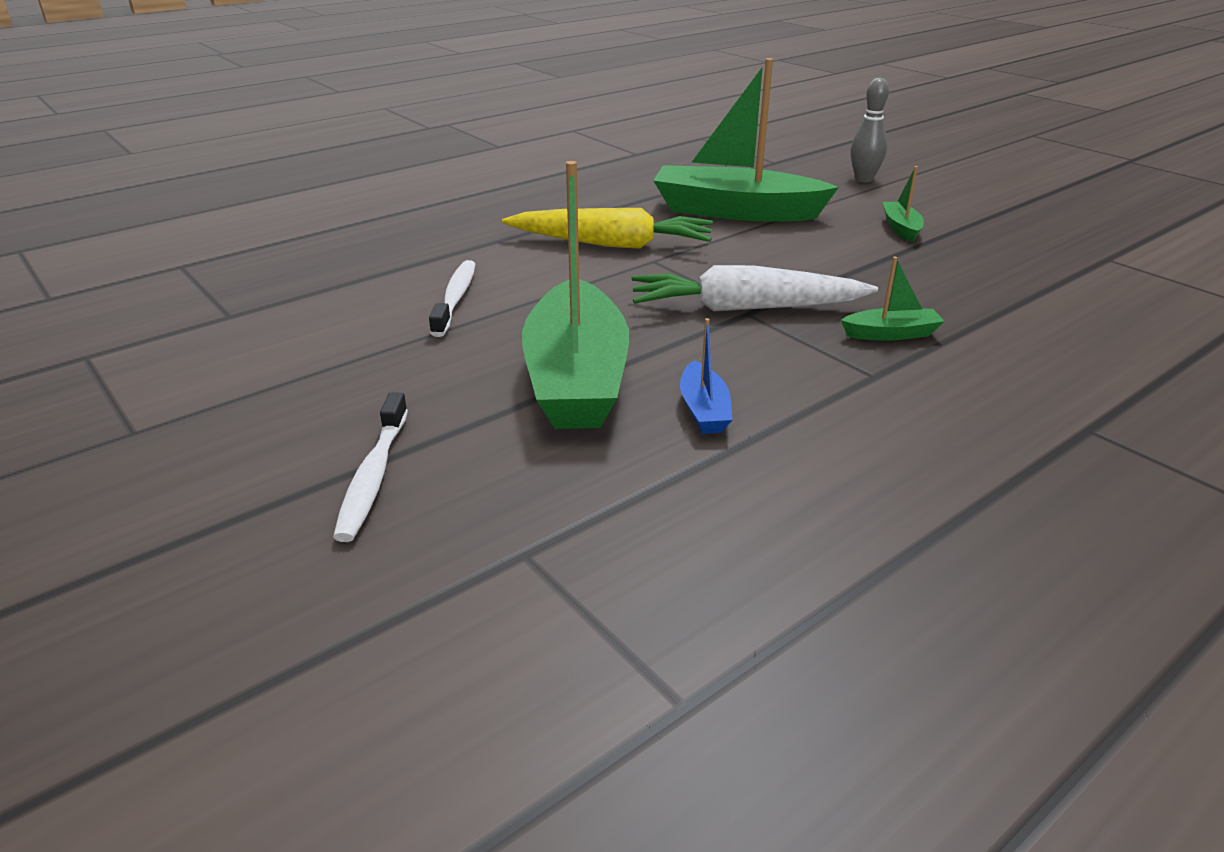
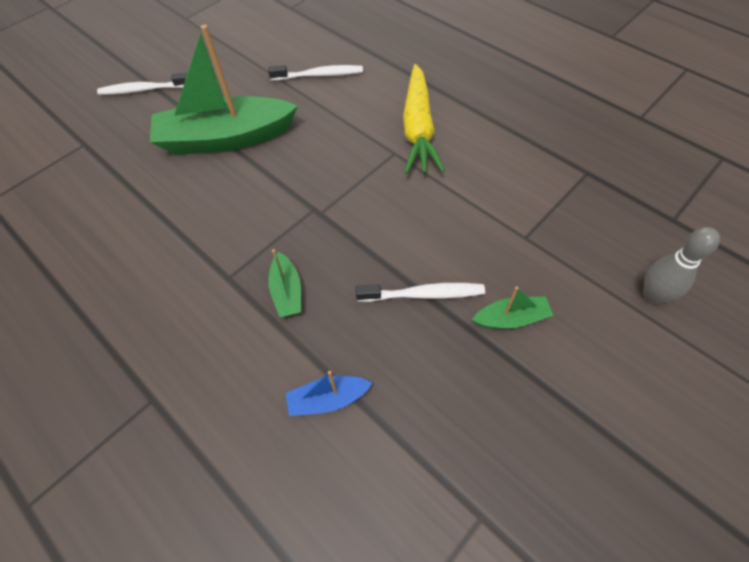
camera: 85 degrees right, 25 degrees up
white carrot [631,265,878,311] -> none
green boat [653,58,839,221] -> none
blue boat [680,318,732,434] -> blue boat moved to [286,371,372,416]
none -> white toothbrush [356,283,485,302]

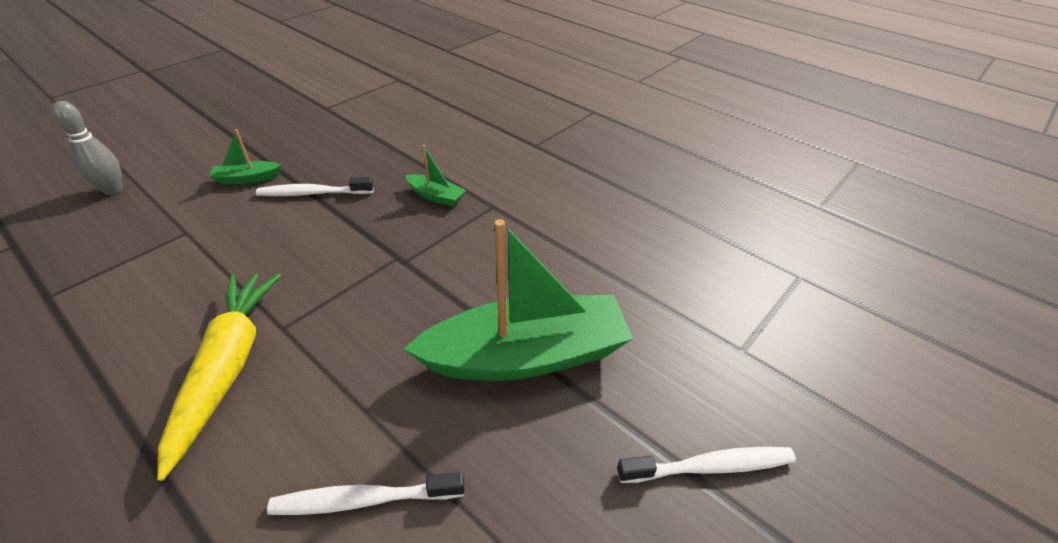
camera: 175 degrees right, 15 degrees down
green boat [268,249,301,317] -> green boat turned 135 degrees clockwise [405,145,466,207]
blue boat [286,371,372,416] -> none

